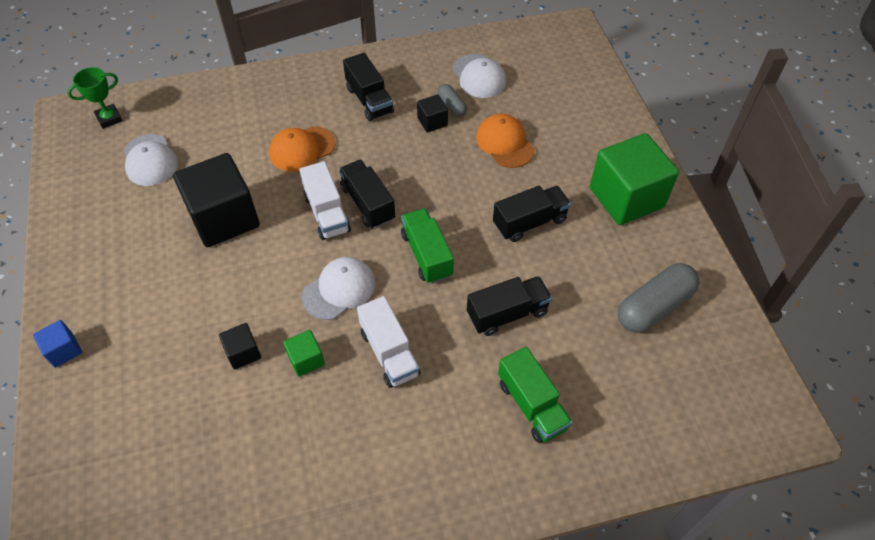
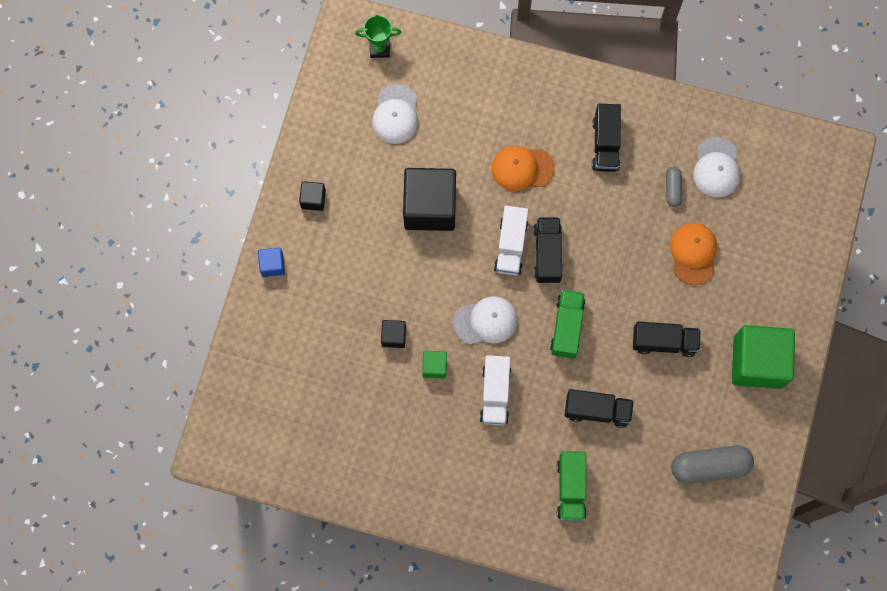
camera: 30 degrees right, 20 degrees up
black cube [417,94,448,132] -> black cube moved to [299,181,326,211]

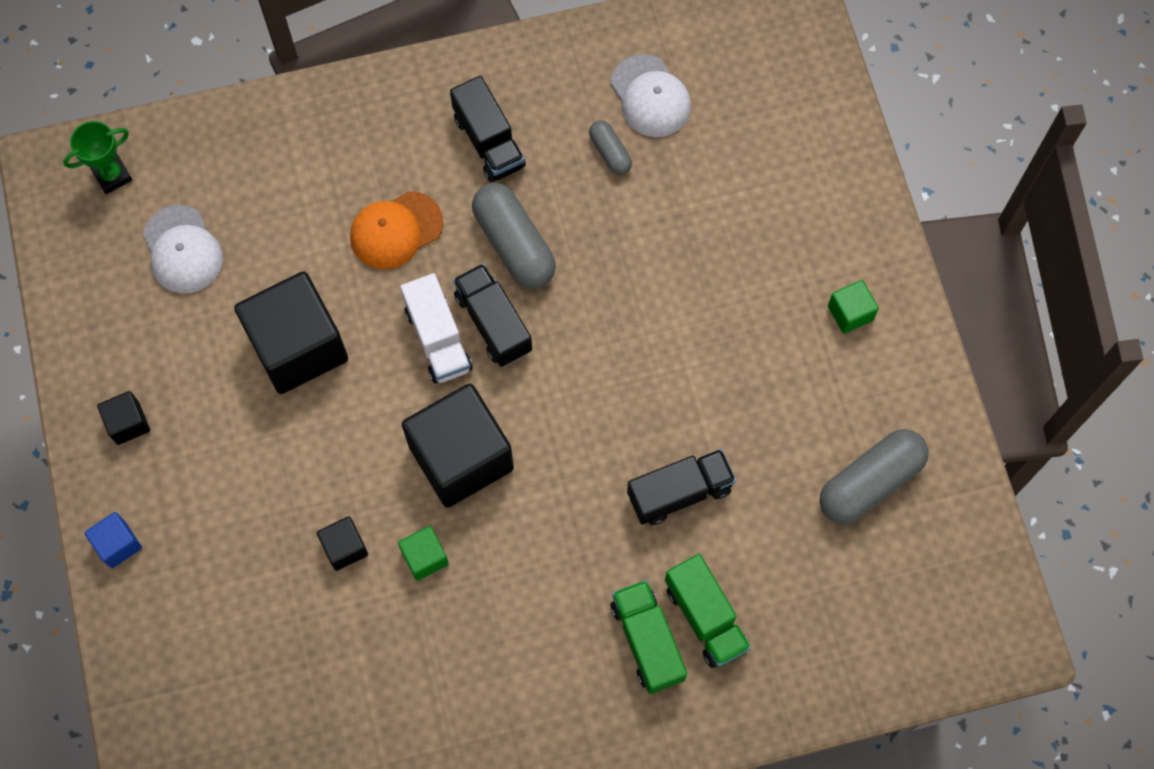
camera: 30 degrees left, 5 degrees down
white cap [453,296,518,345] -> black cube [402,384,514,507]
white truck [480,355,511,425] -> none
green truck [550,290,585,358] -> green truck moved to [611,580,687,694]
black truck [633,322,701,357] -> none
orange cap [670,223,717,285] -> none
green cube [732,325,795,389] -> green cube [828,280,879,334], size x0.45
none -> grey capsule [472,183,556,289]

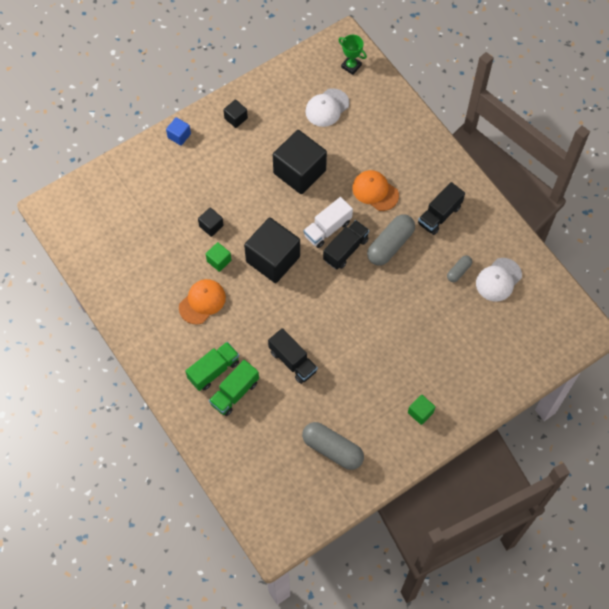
camera: 70 degrees right, 5 degrees down
none -> orange cap [179,279,226,324]

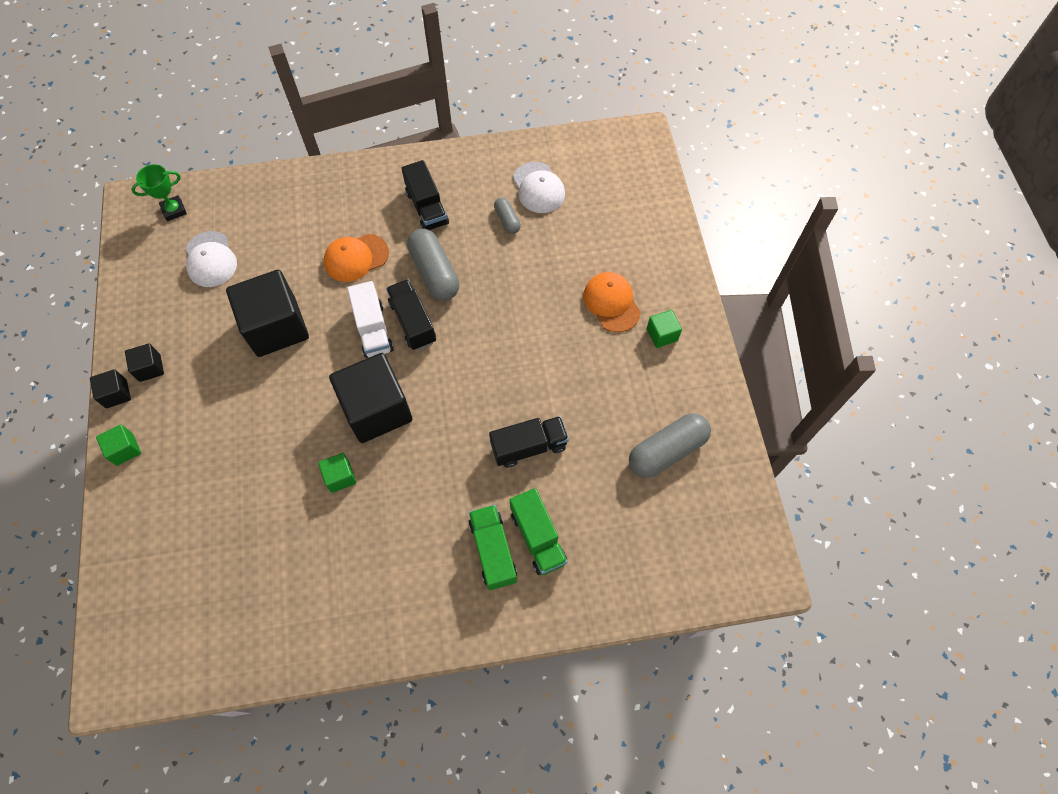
camera: 65 degrees left, 0 degrees up
blue cube [166,117,191,146] -> green cube [96,424,141,466]
orange cap [179,279,226,324] -> orange cap moved to [583,272,641,332]
black cube [198,208,224,237] -> black cube moved to [90,369,131,408]

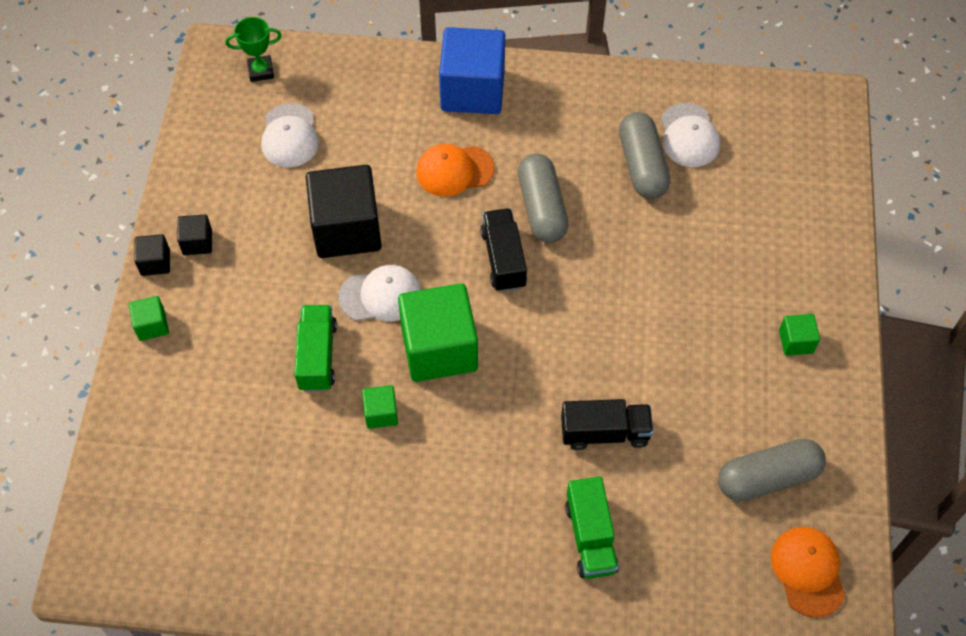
camera: 15 degrees right, 5 degrees down
black cube [329,353,413,443] -> green cube [398,283,478,382]
white truck [347,281,394,358] -> none
black truck [401,160,449,230] -> none
green truck [469,505,517,590] -> green truck moved to [295,305,337,392]
grey capsule [494,198,521,234] -> grey capsule [619,112,670,199], size x1.90
orange cap [583,272,641,332] -> orange cap moved to [771,527,845,618]
none -> white cap [338,265,421,321]
none -> blue cube [439,27,505,114]

